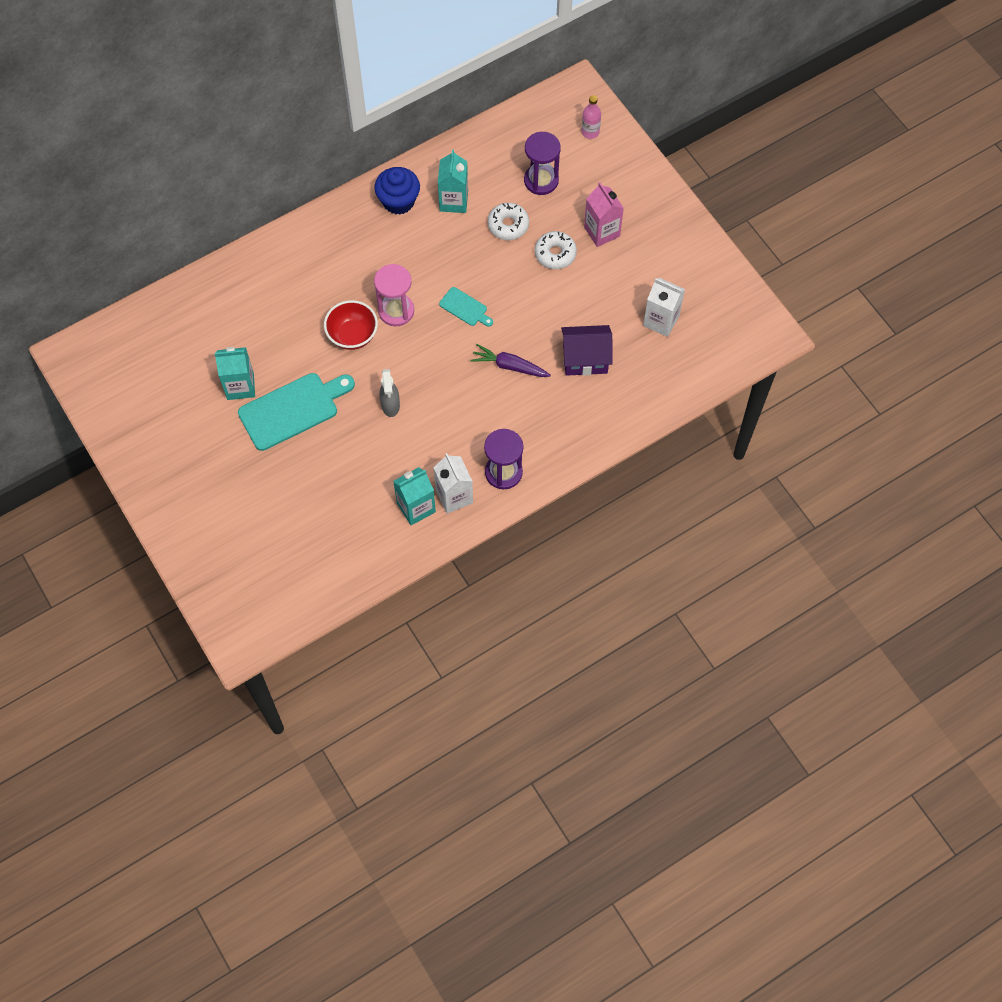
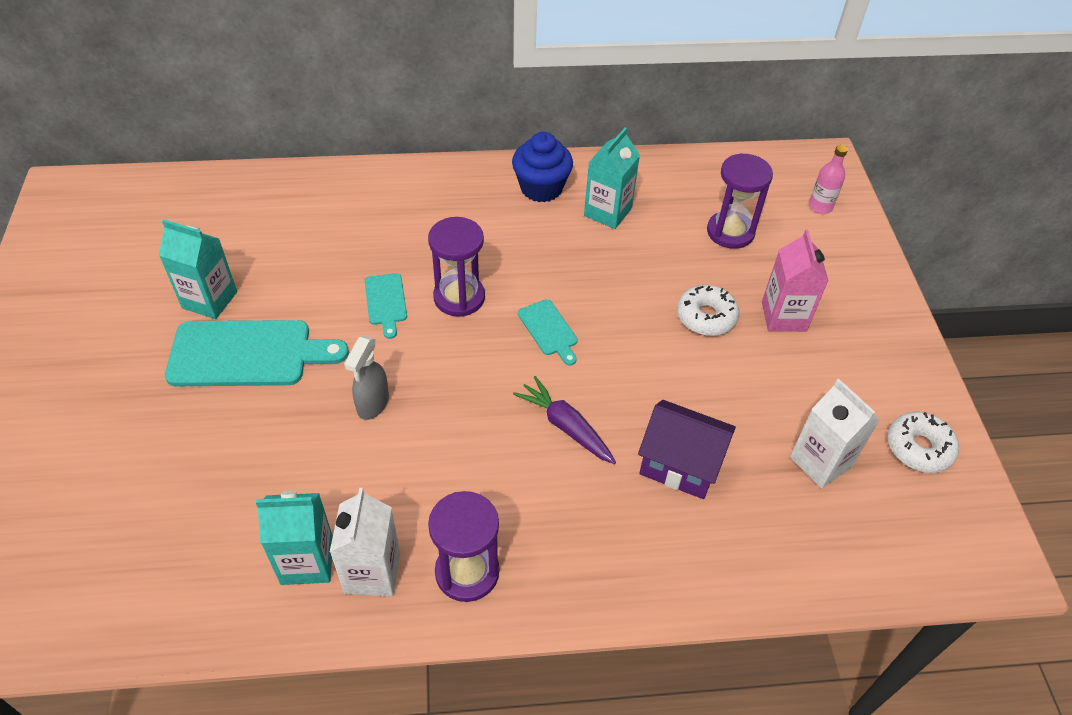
camera: 25 degrees right, 15 degrees down
red bowl [324,300,378,350] -> turquoise cutting board [365,273,407,339]
pink hourglass [374,264,414,326] -> purple hourglass [428,217,485,317]
white donut [488,203,529,240] -> white donut moved to [888,412,959,473]

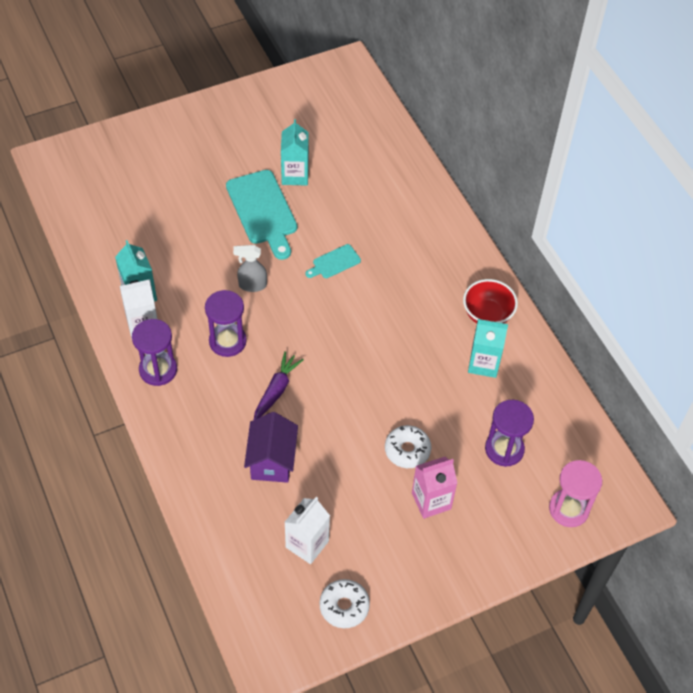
camera: 70 degrees right, 5 degrees up
purple hourglass [428,217,485,317] -> purple hourglass moved to [205,290,247,357]
blue cupcake [512,132,573,202] -> red bowl [463,279,518,324]
turquoise cutting board [518,299,578,365] -> none
pink bottle [809,145,848,214] -> pink hourglass [549,460,602,527]

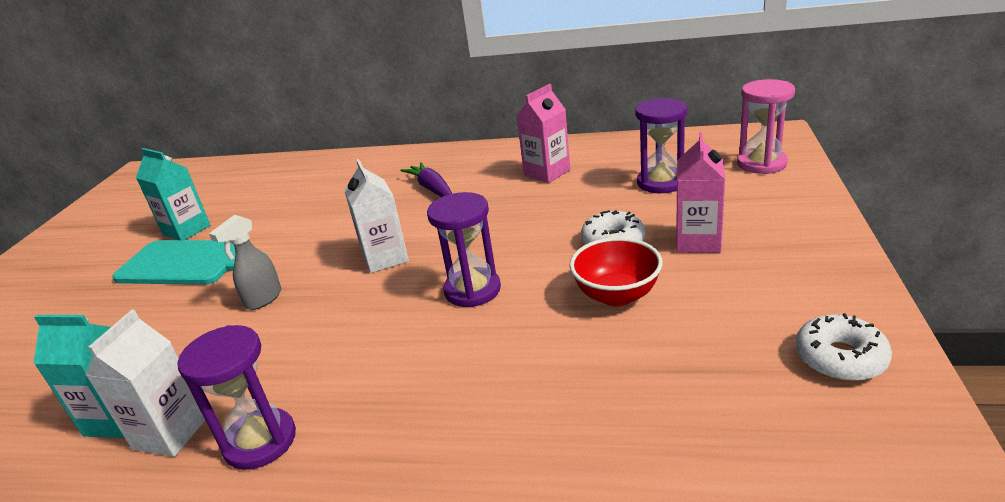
camera: 50 degrees left, 25 degrees down
purple hourglass [205,290,247,357] -> purple hourglass moved to [427,192,501,307]
purple house [244,412,298,483] -> none
purple carrot [254,351,304,420] -> purple carrot moved to [400,162,453,197]
white carton [285,497,330,564] -> white carton moved to [344,159,409,273]
turquoise cutting board [306,244,361,278] -> none
red bowl [463,279,518,324] -> red bowl moved to [569,237,663,306]
turquoise carton [468,319,508,378] -> pink carton [517,84,570,183]

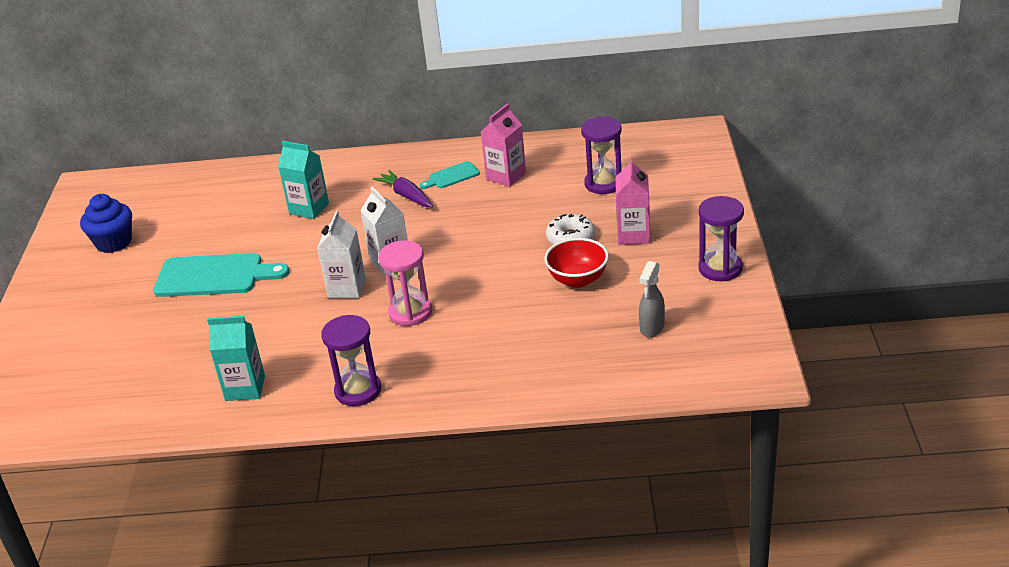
camera: 10 degrees left, 5 degrees up
white carton [85,310,205,457] -> white carton moved to [317,211,366,298]
turquoise carton [136,148,210,240] -> turquoise carton moved to [278,141,329,219]
grey spray bottle [209,215,281,310] -> grey spray bottle moved to [639,261,665,337]
purple hourglass [427,192,501,307] -> purple hourglass moved to [698,196,744,281]
pink hourglass [737,79,795,174] -> pink hourglass moved to [378,240,432,326]
white donut [795,313,892,381] -> none
none -> blue cupcake [80,194,132,253]
none -> turquoise cutting board [420,161,480,189]

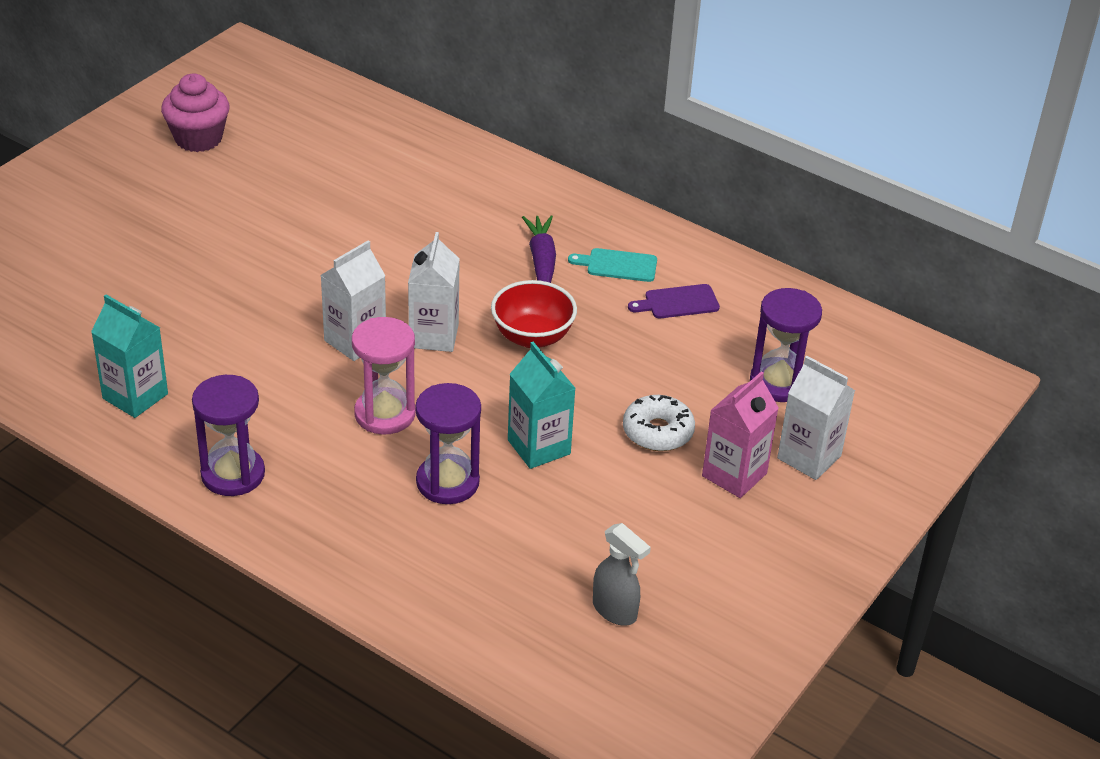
camera: 30 degrees right, 5 degrees up
blue cupcake [80,194,132,253] -> pink cupcake [161,74,229,152]
turquoise cutting board [153,253,289,297] -> none
turquoise carton [278,141,329,219] -> turquoise carton moved to [508,342,576,469]
pink carton [481,104,526,187] -> purple cutting board [628,284,720,318]
red bowl [544,238,609,288] -> red bowl moved to [491,280,577,348]
grey spray bottle [639,261,665,337] -> grey spray bottle turned 105 degrees counterclockwise [593,523,651,625]
purple hourglass [698,196,744,281] -> purple hourglass moved to [415,383,481,504]
none -> white carton [777,356,855,480]

